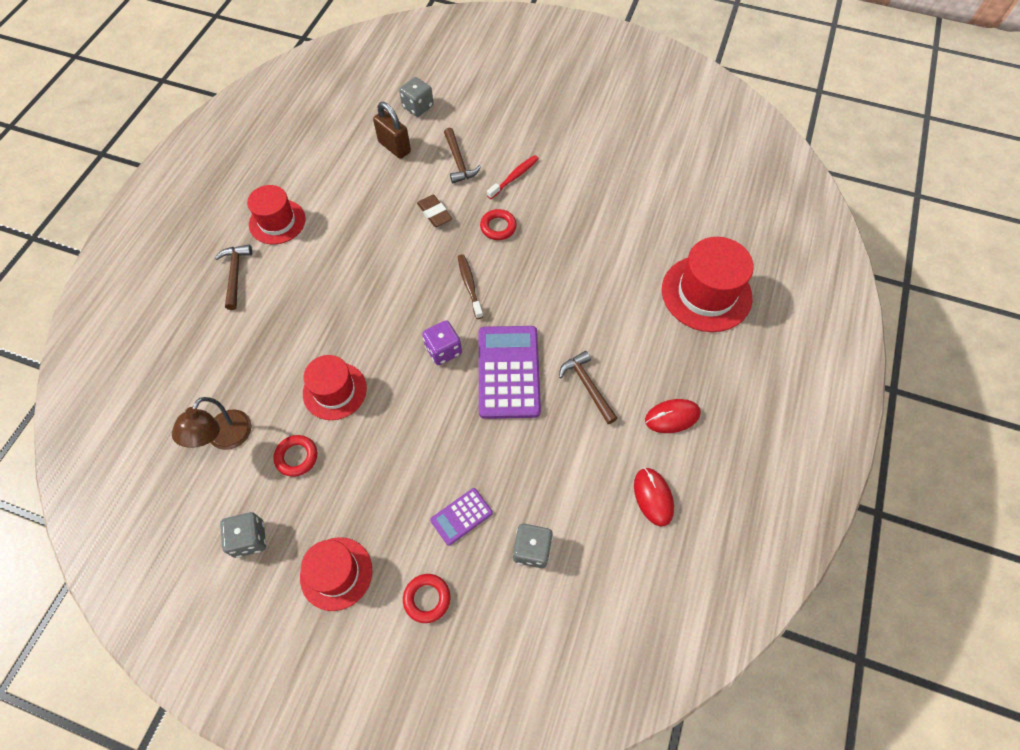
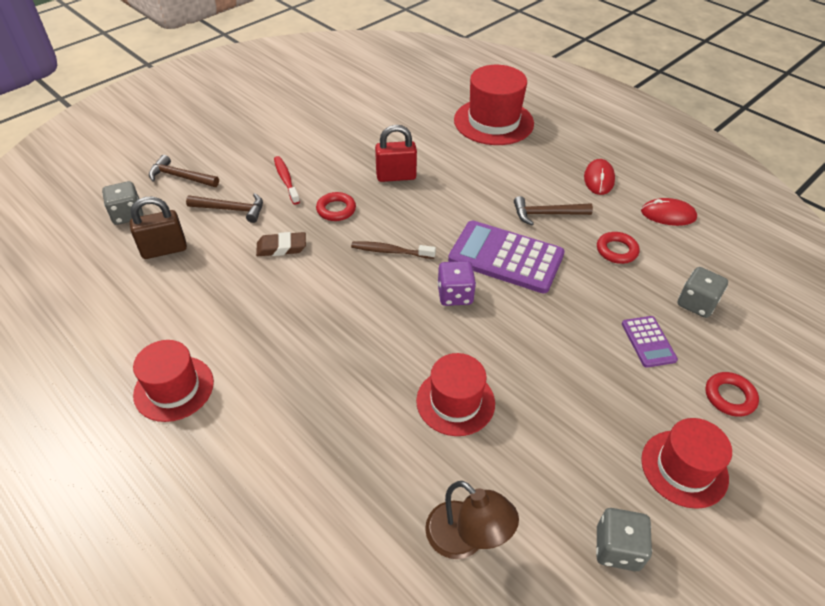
camera: 65 degrees left, 15 degrees down
brown hammer [215,245,252,310] -> brown hammer moved to [149,155,219,187]
red ring [273,435,317,477] -> red ring moved to [597,232,640,264]
none -> red padlock [375,125,417,182]

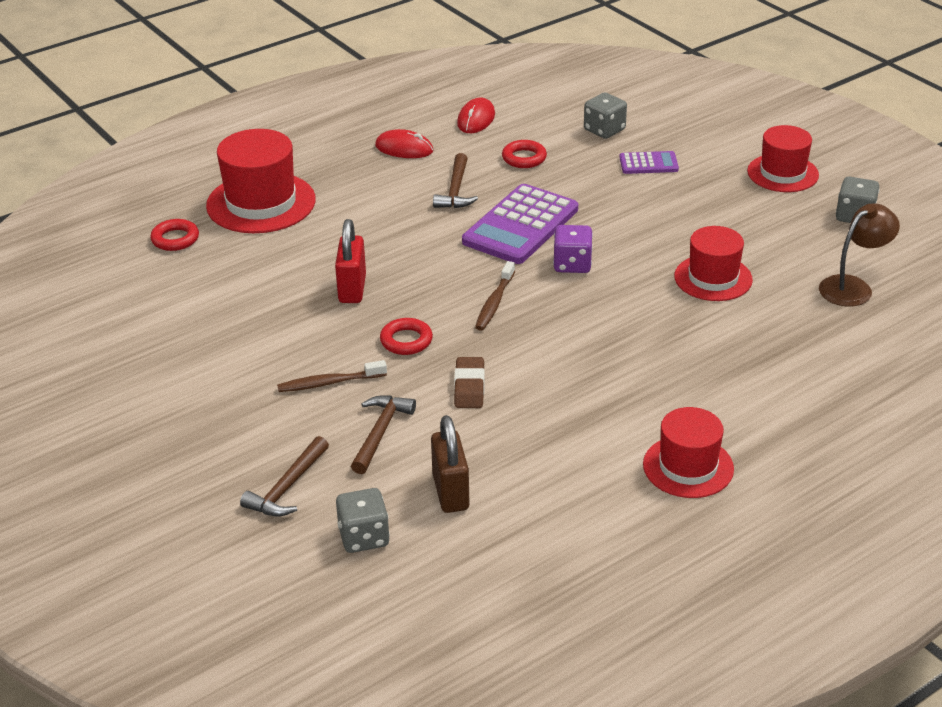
camera: 80 degrees left, 10 degrees down
red toothbrush [274,156,300,205] -> brown toothbrush [277,360,387,392]
red ring [705,372,759,417] -> red ring moved to [150,219,199,251]

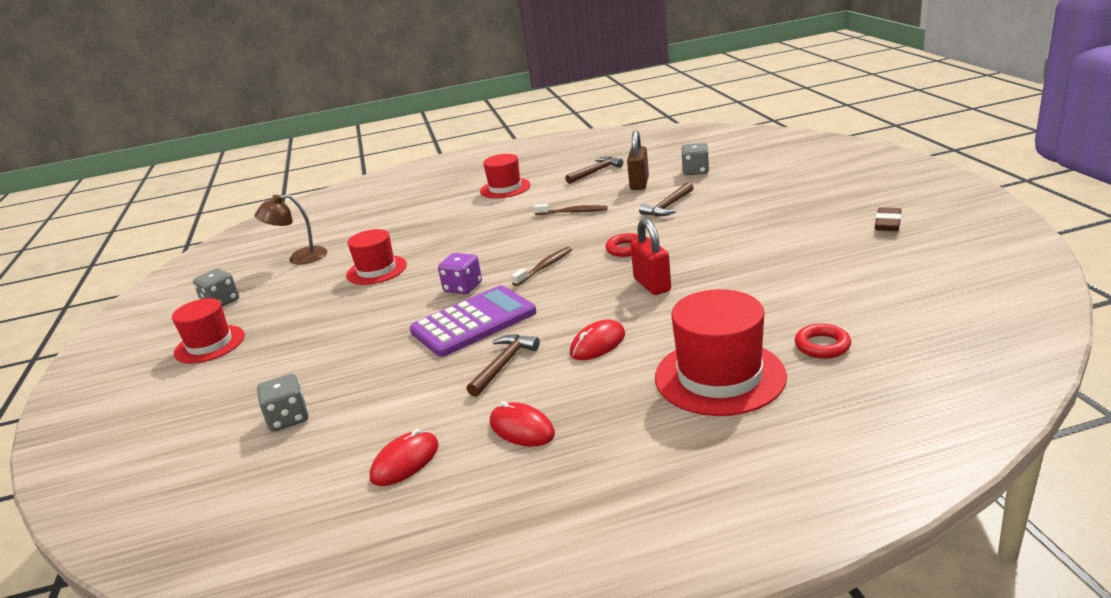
camera: 155 degrees left, 10 degrees down
brown hammer [240,436,329,517] -> brown hammer moved to [565,156,623,184]
brown toothbrush [277,360,387,392] -> brown toothbrush moved to [534,204,608,215]
red padlock [335,219,366,303] -> red padlock turned 45 degrees counterclockwise [630,218,671,295]
brown eraser [454,357,485,408] -> brown eraser moved to [875,207,901,231]
red ring [502,140,547,168] -> none
purple calculator [619,151,679,174] -> none
none -> red mouse [570,320,625,360]

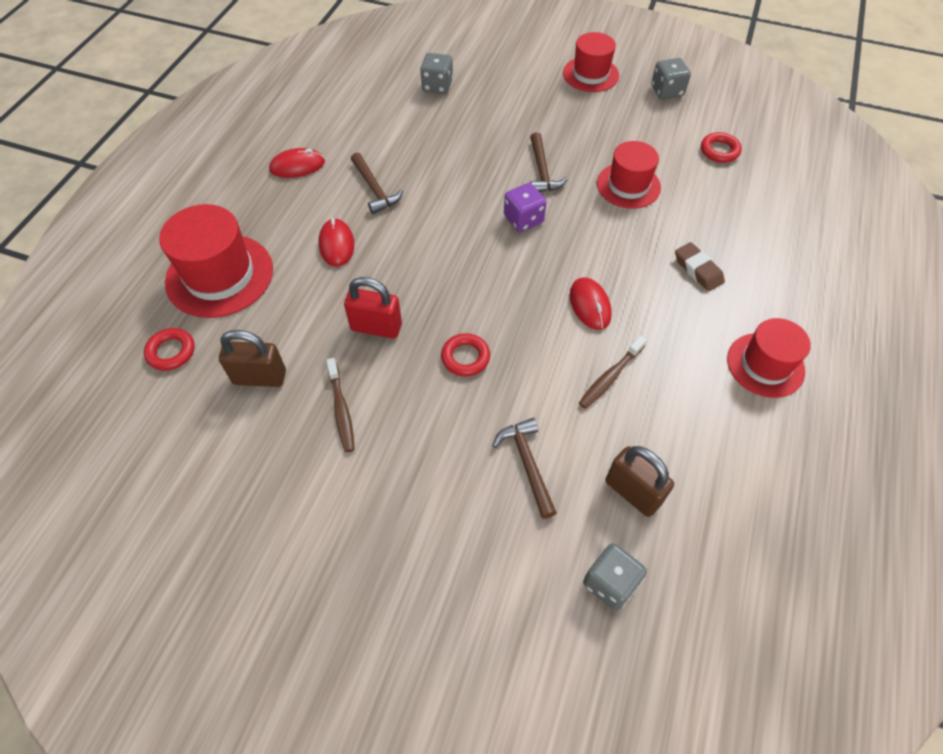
camera: 120 degrees right, 30 degrees up
brown lamp [255,194,327,265] -> red ring [701,132,742,163]
red mouse [370,429,439,486] -> red mouse moved to [569,277,612,330]
purple calculator [410,285,536,357] -> none
brown toothbrush [511,247,572,286] -> brown toothbrush moved to [326,358,355,452]
brown hammer [565,156,623,184] -> brown hammer moved to [530,132,568,192]
brown eraser [875,207,901,231] -> brown eraser moved to [675,242,725,291]
none -> brown padlock [219,330,286,387]

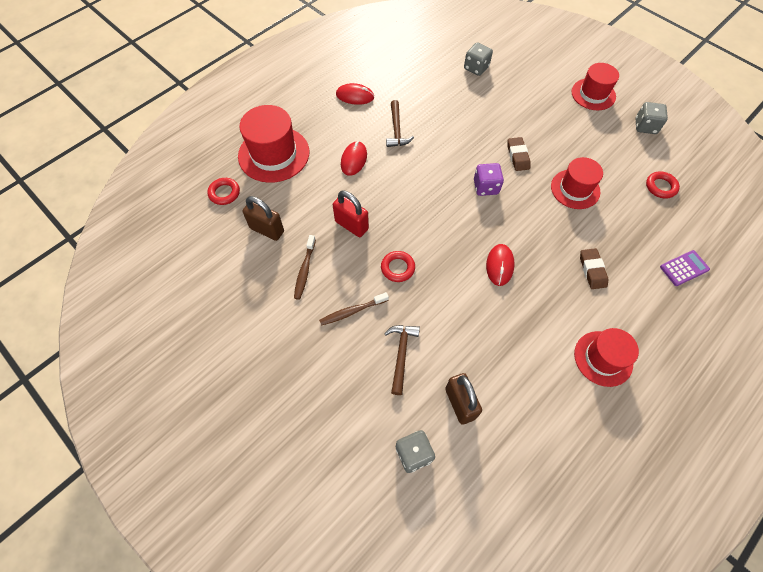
camera: 25 degrees right, 5 degrees up
brown hammer [530,132,568,192] -> brown eraser [507,137,531,171]
brown toothbrush [579,336,647,409] -> brown toothbrush moved to [319,292,389,326]
none -> purple calculator [660,250,710,286]

